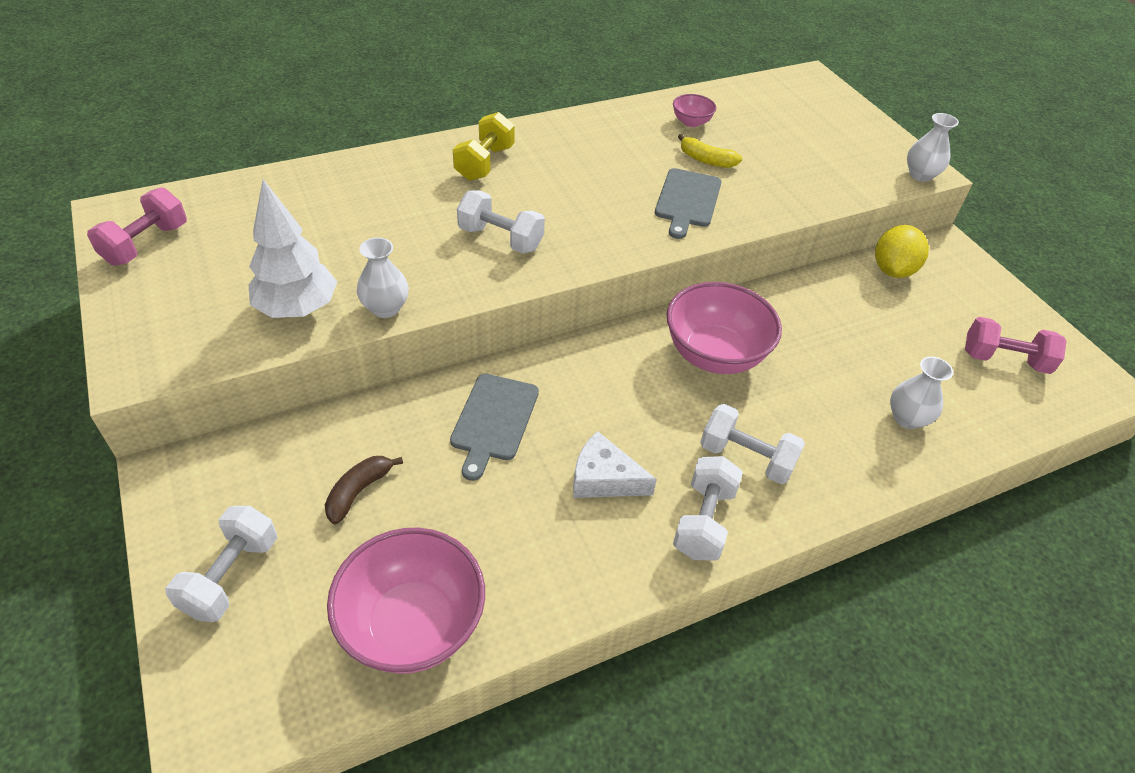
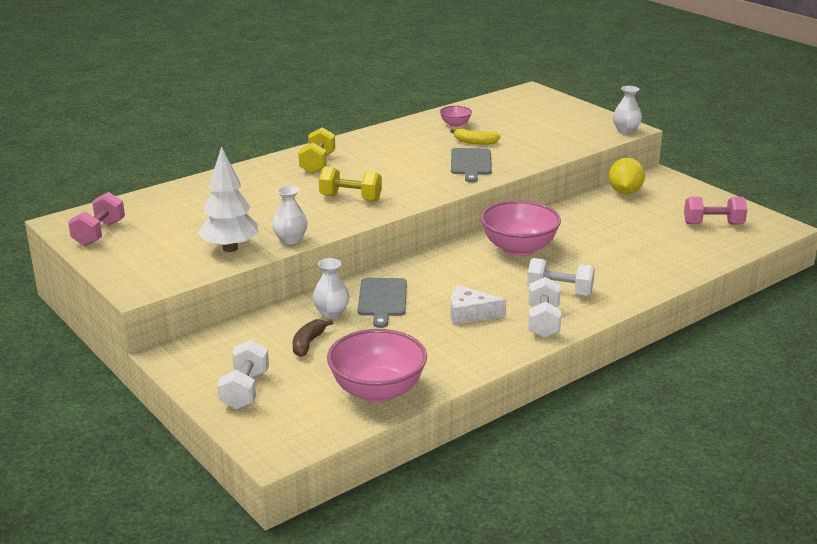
camera: 10 degrees left, 20 degrees down
white dumbbell [457,190,545,253] -> yellow dumbbell [319,167,382,201]
white vase [890,356,953,429] -> white vase moved to [312,258,349,319]

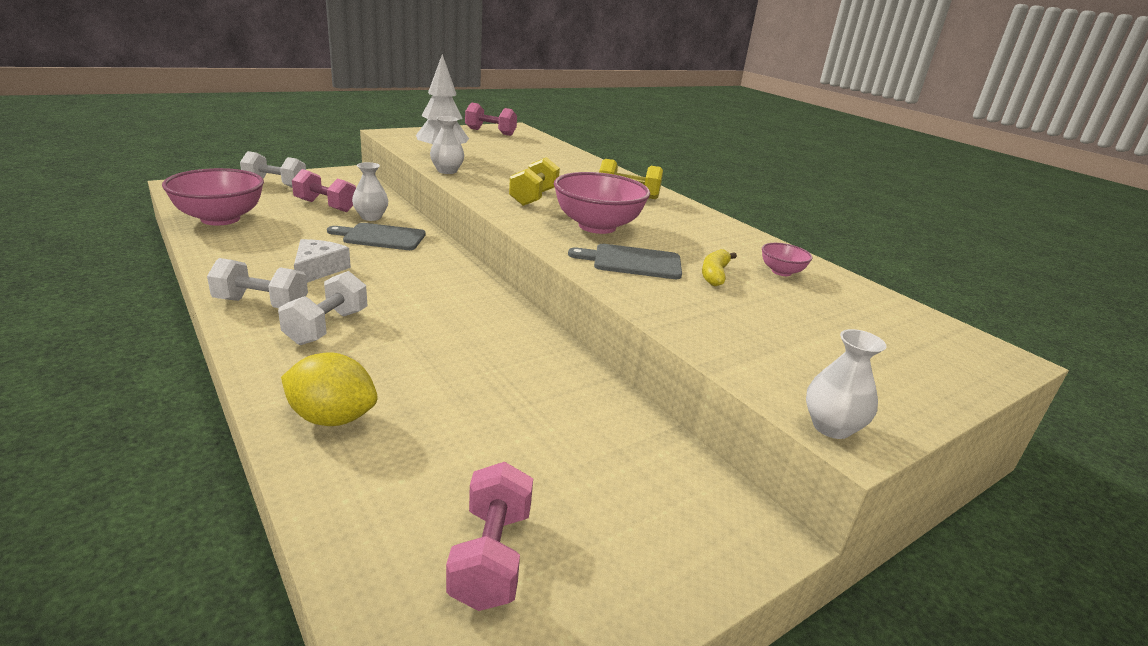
camera: 90 degrees right, 0 degrees up
brown banana [292,319,333,357] -> pink dumbbell [292,169,356,212]
pink bowl [480,201,561,256] -> pink bowl moved to [554,172,650,234]
yellow lemon [609,158,645,194] -> yellow lemon moved to [281,352,378,426]

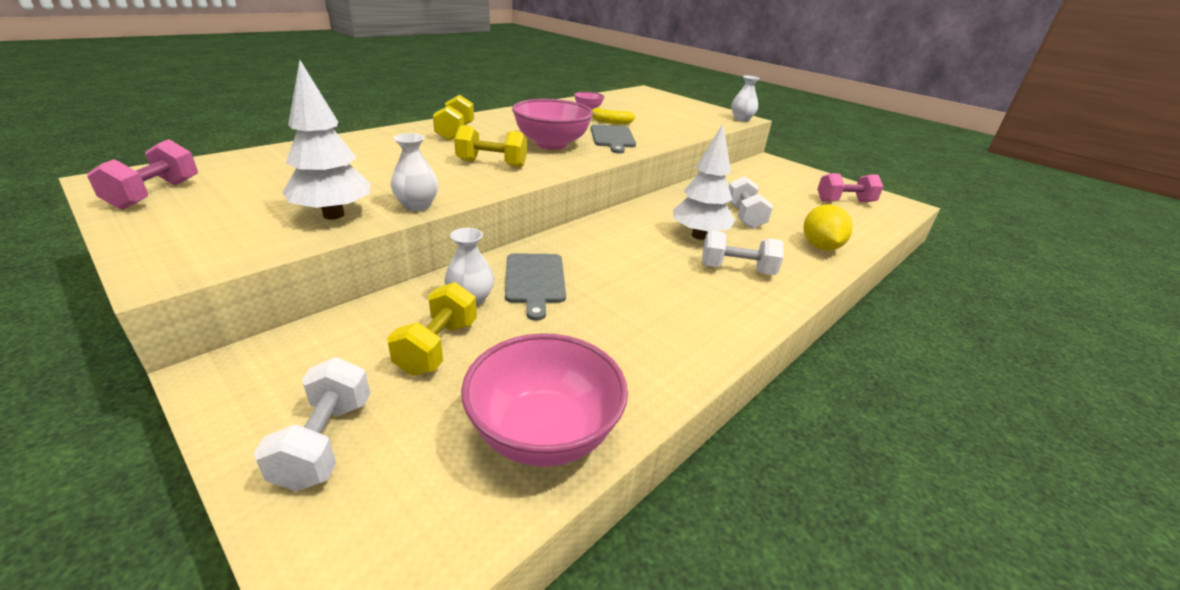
camera: 100 degrees left, 5 degrees up
white dumbbell [207,258,308,308] -> white dumbbell moved to [729,176,773,229]
pink dumbbell [292,169,356,212] -> yellow dumbbell [387,282,477,376]
white cheese [294,239,351,283] -> none
none -> white tree [673,124,735,240]

